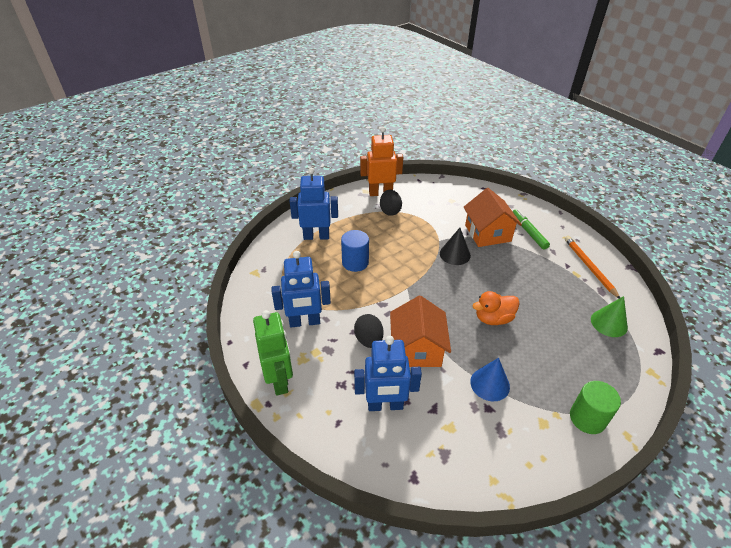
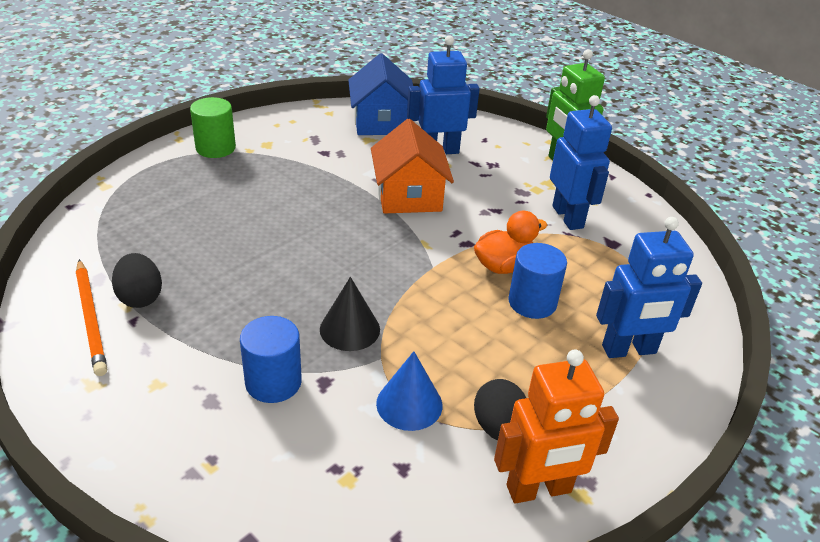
camera: 170 degrees right, 5 degrees down
blue robot [272,251,331,327] -> blue robot turned 90 degrees clockwise [550,95,612,230]
black egg [354,314,384,348] -> black egg moved to [112,253,162,308]
orange house [463,188,522,247] -> blue cylinder [240,316,302,403]
blue cone [470,358,510,401] -> blue cone moved to [376,351,442,431]
orange duck [472,291,520,325] -> orange duck moved to [474,211,547,274]
green marker [512,209,550,250] -> none
green cone [591,296,628,337] -> none
none -> blue house [348,53,413,135]

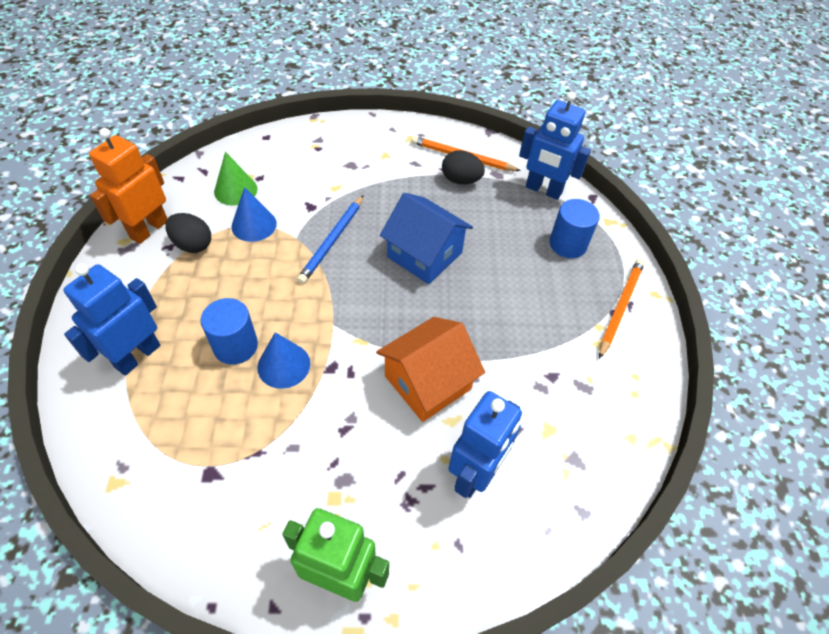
camera: 135 degrees right, 15 degrees up
green cylinder [190,97,236,158] -> orange pencil [599,259,645,359]
blue cylinder [240,316,302,403] -> blue cylinder moved to [549,199,600,258]
black cone [320,277,380,351] -> blue pencil [297,195,364,284]
blue house [348,53,413,135] -> blue house moved to [380,193,473,284]
orange house [371,119,454,213] -> orange house turned 75 degrees counterclockwise [376,317,485,422]
orange duck [474,211,547,274] -> blue cone [257,332,310,389]
blue robot [550,95,612,230] -> blue robot moved to [519,92,591,200]
none -> green cone [214,152,257,205]

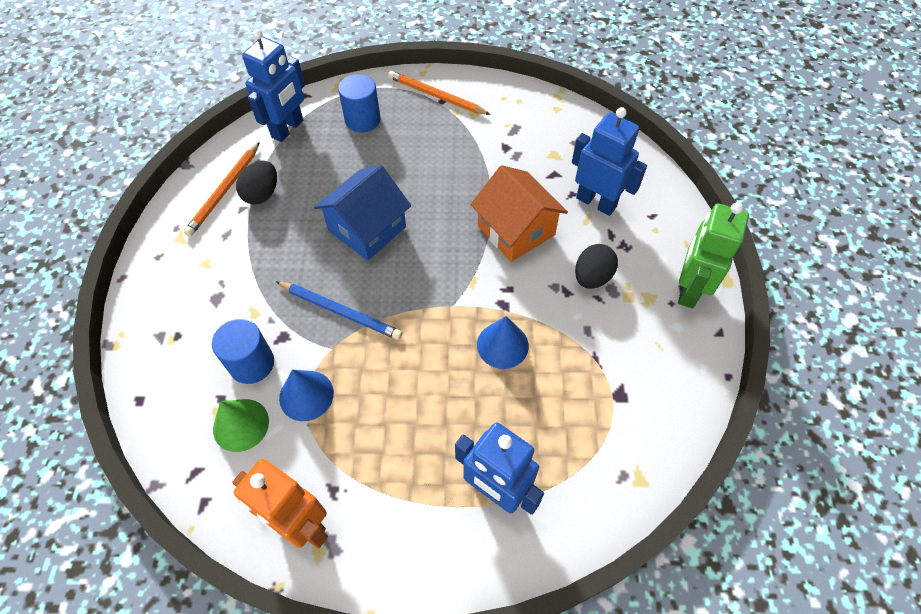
camera: 85 degrees left, 5 degrees up
black egg [165,213,211,253] -> black egg moved to [575,244,618,289]
blue cylinder [201,298,258,365] -> blue cylinder moved to [212,319,274,384]

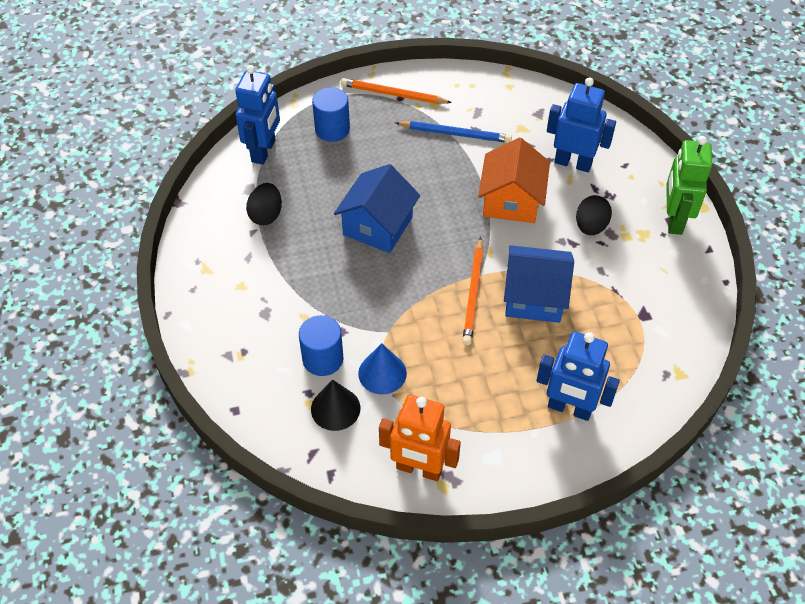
camera: 15 degrees left, 5 degrees down
orange pencil [184,142,260,236] -> orange pencil moved to [462,237,483,345]
green cone [213,399,269,452] -> black cone [311,379,360,431]
blue pencil [275,281,403,340] -> blue pencil moved to [395,121,512,143]
orange house [470,165,568,262] -> orange house turned 60 degrees clockwise [478,137,550,223]
blue cone [477,316,529,369] -> blue house [504,245,574,323]

